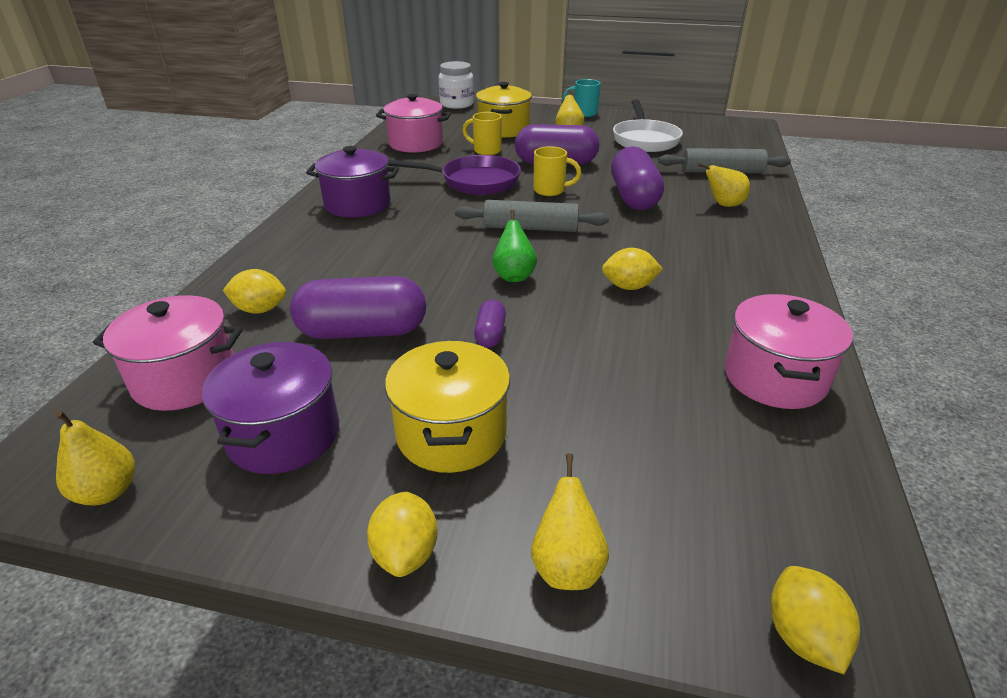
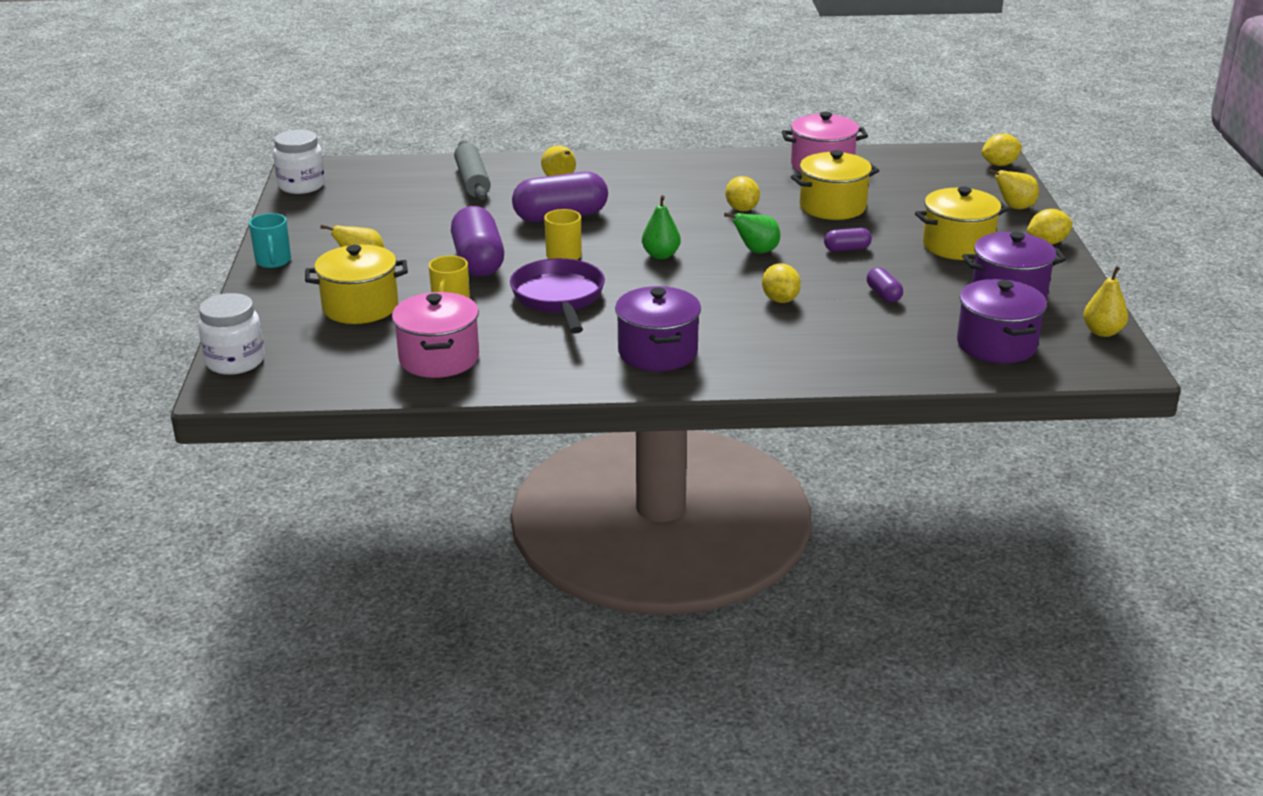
camera: 105 degrees left, 5 degrees down
pink pot [93,295,243,411] -> purple pot [957,279,1047,363]
yellow lemon [223,269,286,314] -> yellow lemon moved to [762,263,801,303]
purple capsule [290,276,426,339] -> purple capsule [867,267,903,302], size x0.48
grey rolling pin [455,200,609,232] -> green pear [642,195,681,259]
white pan [613,99,683,152] -> none
none -> white jar [273,130,325,194]
none -> yellow pot [791,150,880,220]

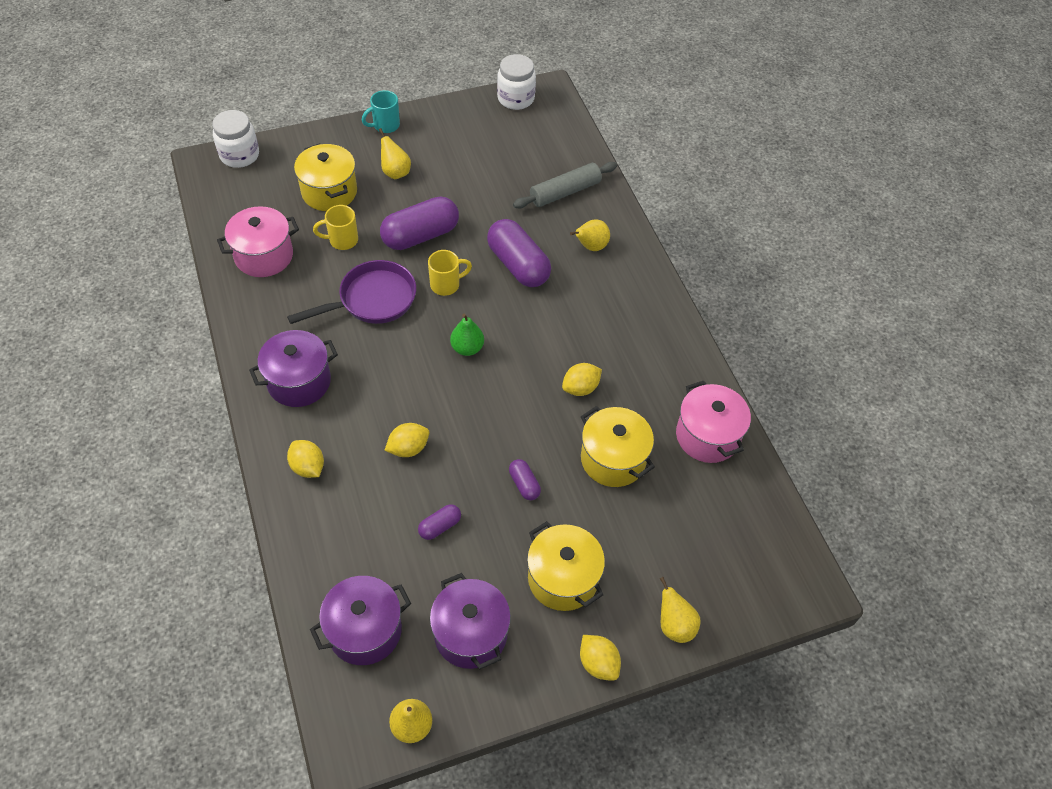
camera: 70 degrees right, 25 degrees up
green pear [724,213,780,253] -> none
yellow lemon [982,133,1023,166] -> yellow lemon moved to [287,440,324,478]

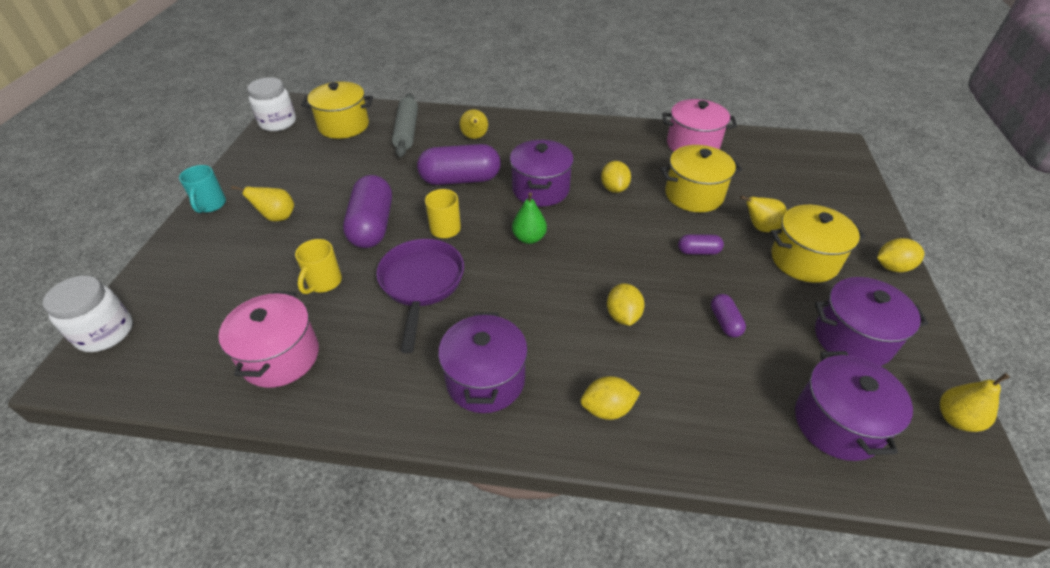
camera: 60 degrees left, 10 degrees down
yellow pot [294,143,357,211] -> yellow pot moved to [301,81,373,139]
yellow pear [660,577,700,643] -> yellow pear moved to [740,195,787,232]
none -> purple pot [510,140,574,206]

